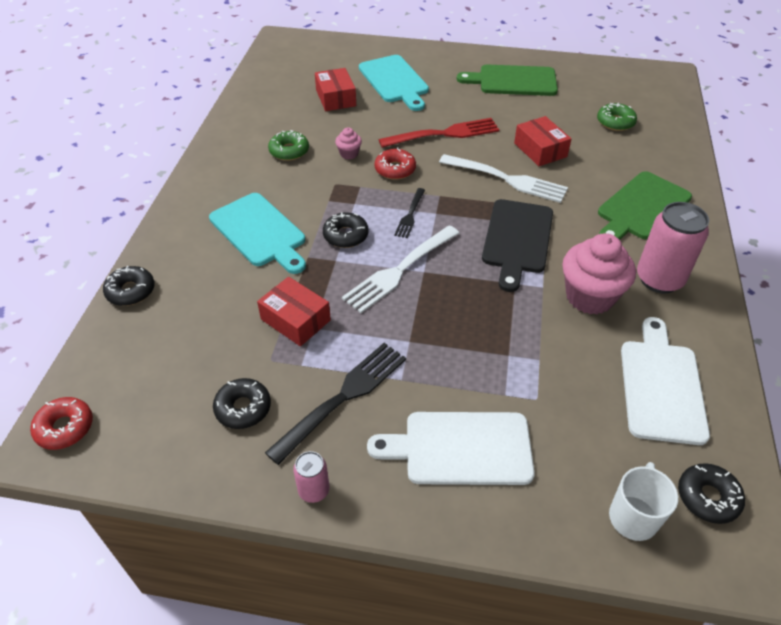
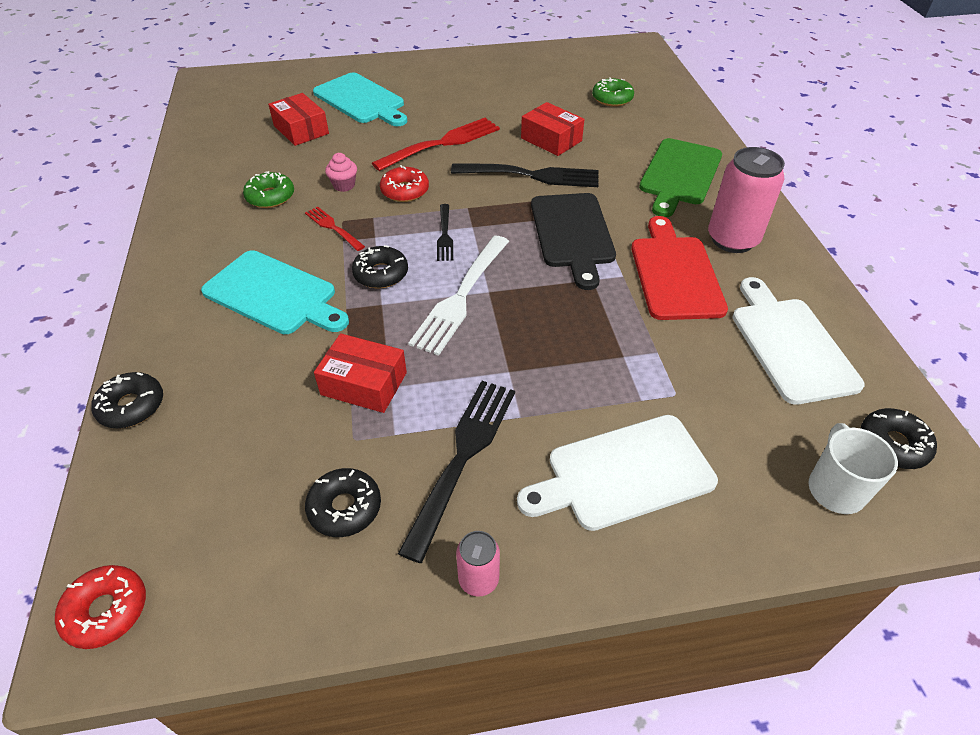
camera: 20 degrees left, 0 degrees up
white fork [439,154,568,203] -> black fork [451,163,599,187]
green cutting board [457,65,558,96] -> none
pink cupcake [562,233,636,315] -> red cutting board [631,216,728,320]
none -> red fork [305,207,365,251]

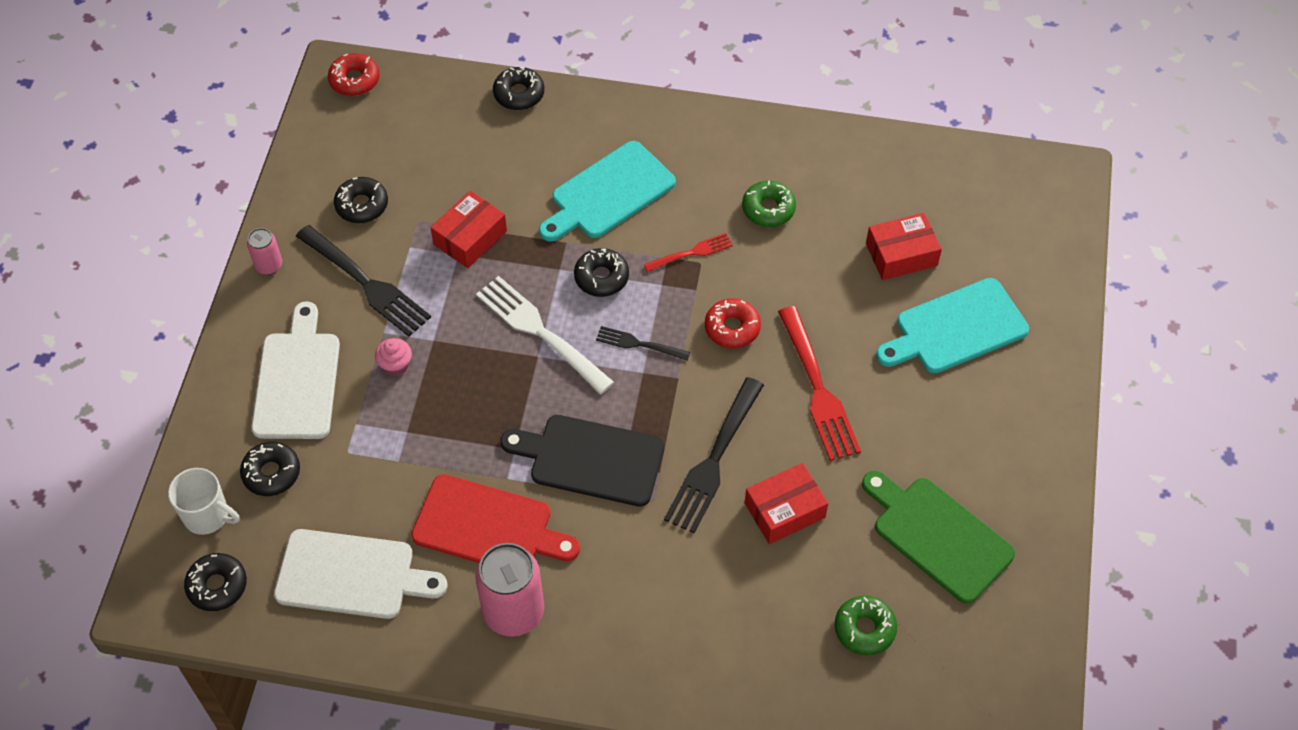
camera: 110 degrees right, 10 degrees up
pink cupcake [325,153,357,192] -> pink cupcake moved to [375,338,412,376]
green cutting board [639,138,722,217] -> green cutting board moved to [862,470,1015,604]
none -> black donut [240,442,300,496]

